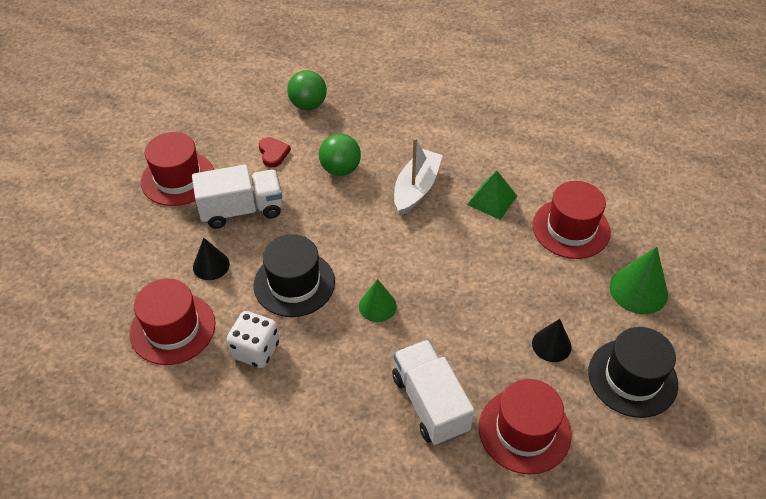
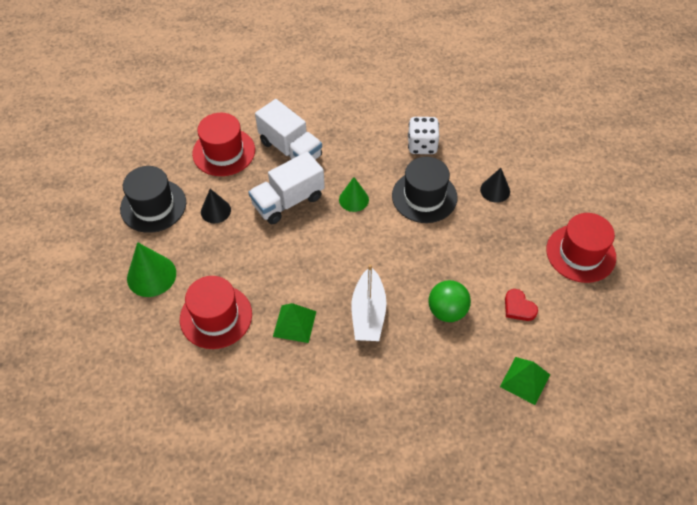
camera: 160 degrees right, 5 degrees up
red hat [130,278,215,365] -> none
white truck [192,165,282,229] -> white truck moved to [248,151,325,224]
green ball [287,70,327,110] -> green pyramid [500,357,550,405]

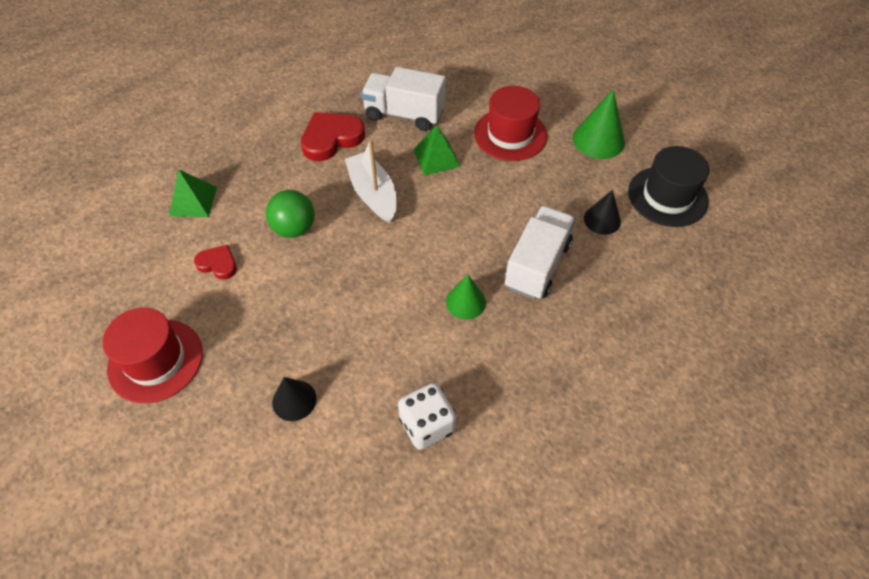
camera: 150 degrees right, 0 degrees up
red hat [192,113,255,176] -> none
white truck [255,99,322,160] -> white truck moved to [361,67,446,131]
black hat [392,157,457,223] -> none
none -> red heart [300,112,365,161]

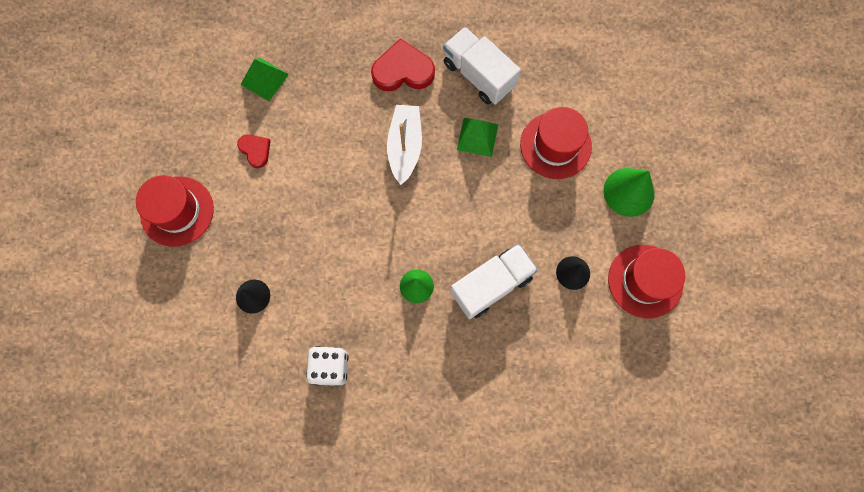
camera: 30 degrees right, 20 degrees up
green ball [266,190,315,238] -> none
black hat [628,146,710,227] -> red hat [608,245,685,319]

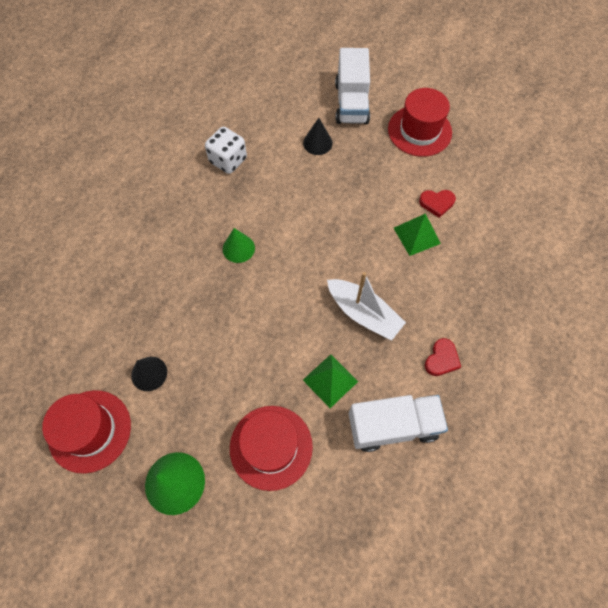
camera: 125 degrees right, 10 degrees down
green pyramid [241,58,289,101] -> green pyramid moved to [394,214,441,256]
red heart [371,38,435,91] -> red heart [425,338,461,376], size x0.57
white truck [450,244,538,319] -> white truck moved to [335,48,370,124]

